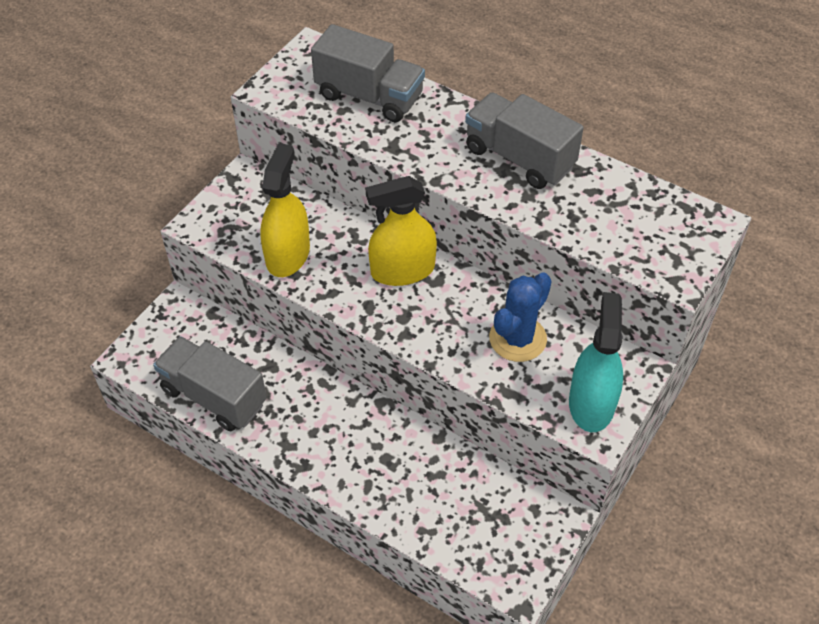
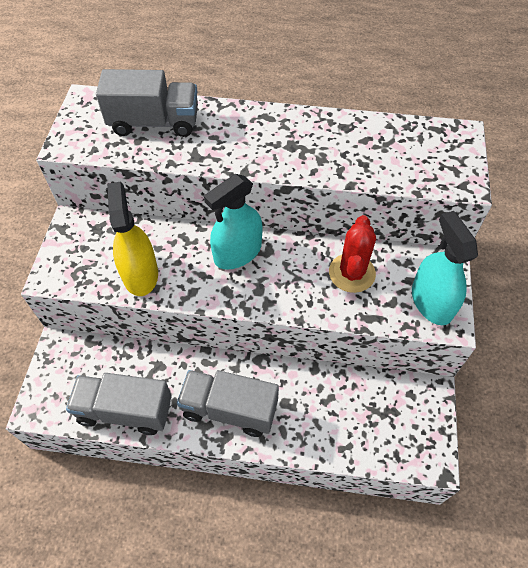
camera: 25 degrees left, 5 degrees up
yellow spray bottle [366,176,437,286] -> turquoise spray bottle [204,174,263,270]
grey truck [465,92,584,189] -> grey truck moved to [177,370,279,437]
blue cactus [489,272,552,362] -> red cactus [329,215,376,293]

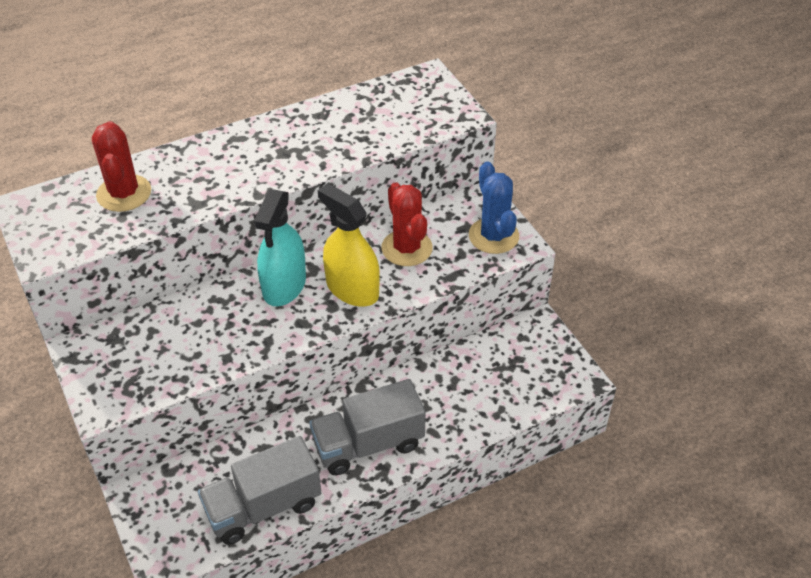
camera: 35 degrees left, 10 degrees down
grey truck [96,69,198,137] -> red cactus [92,121,151,212]
yellow spray bottle [107,182,158,296] -> yellow spray bottle moved to [318,184,380,307]
turquoise spray bottle [412,211,478,325] -> blue cactus [469,161,519,254]

